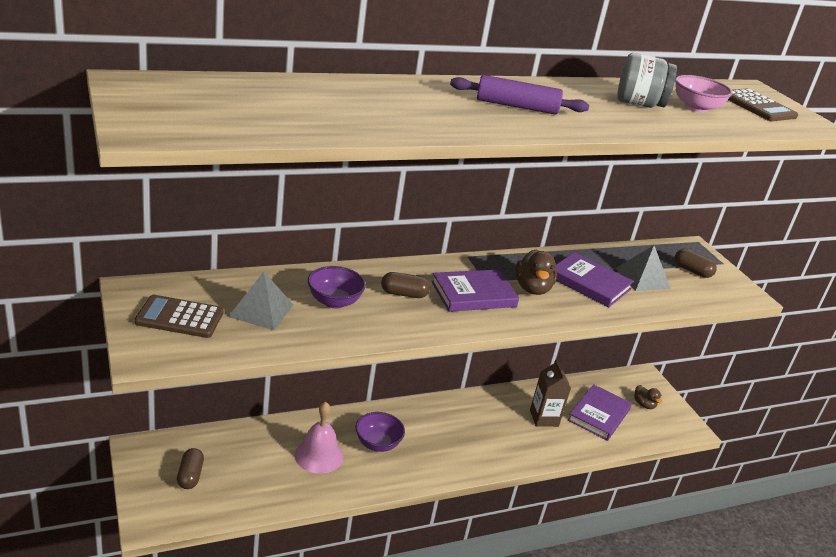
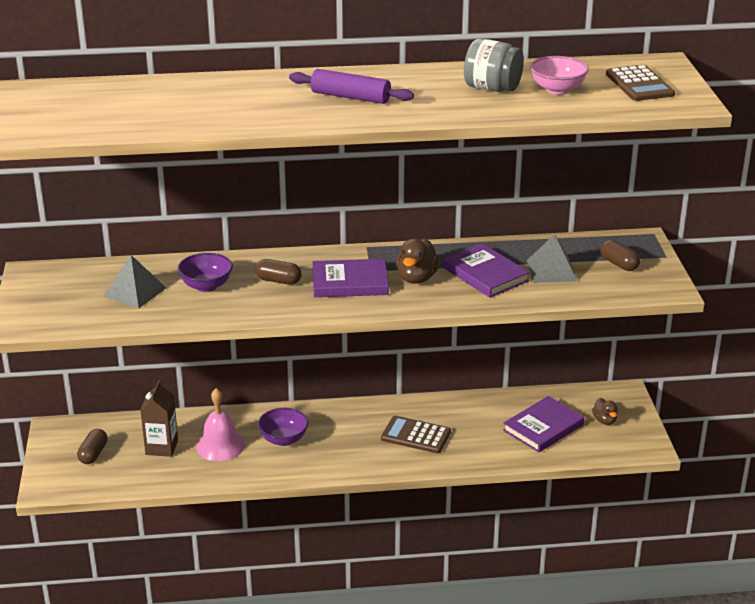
camera: 20 degrees right, 0 degrees up
brown calculator [134,295,224,338] -> brown calculator moved to [381,416,451,453]
brown carton [530,360,571,427] -> brown carton moved to [140,381,178,457]

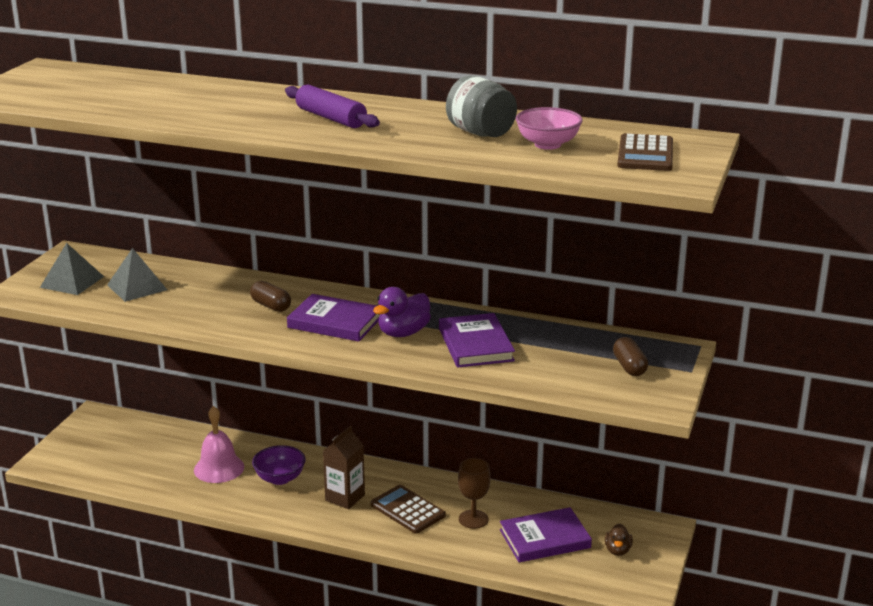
camera: 25 degrees right, 5 degrees down
brown capsule [77,429,108,464] -> none
brown carton [140,381,178,457] -> brown carton moved to [323,426,365,509]
purple bowl [178,253,233,292] -> none
brown duck [396,239,440,284] -> purple duck [373,287,431,337]
grey pyramid [527,234,577,283] -> grey pyramid moved to [40,243,104,295]
none -> brown goblet [458,458,490,529]

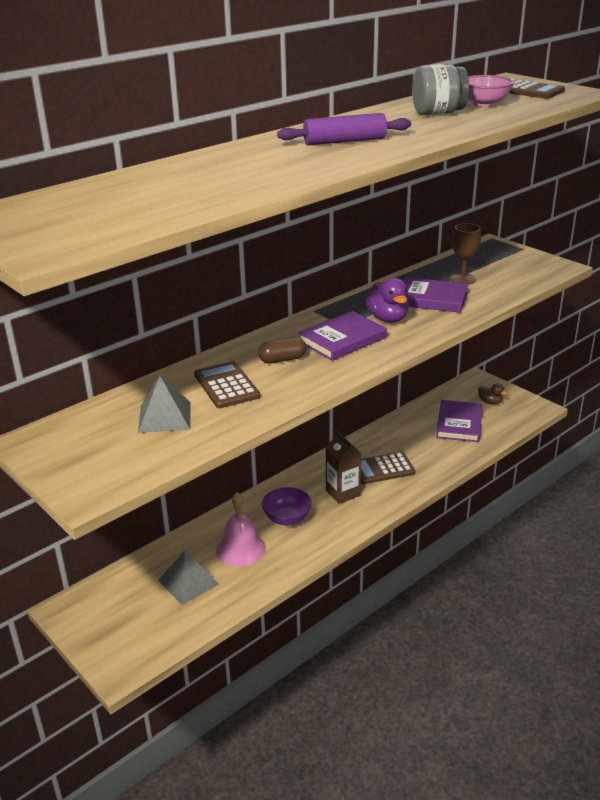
camera: 60 degrees left, 5 degrees up
grey pyramid [40,243,104,295] -> grey pyramid moved to [158,550,219,605]
brown goblet [458,458,490,529] -> brown goblet moved to [450,223,481,284]
brown capsule [613,337,648,376] -> none
none -> brown calculator [194,361,260,408]

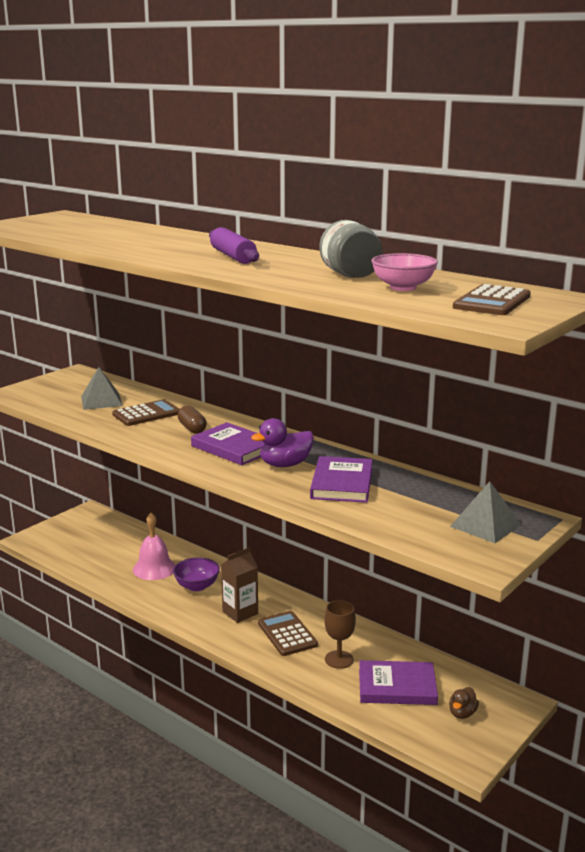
camera: 80 degrees right, 10 degrees down
grey pyramid [158,550,219,605] -> grey pyramid moved to [450,481,522,543]
brown goblet [450,223,481,284] -> brown goblet moved to [324,600,356,669]

